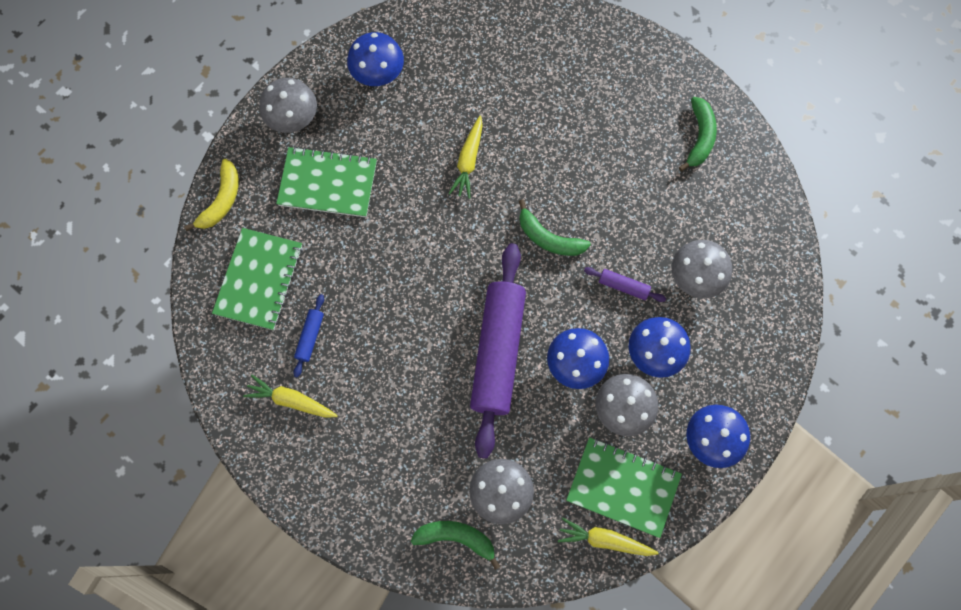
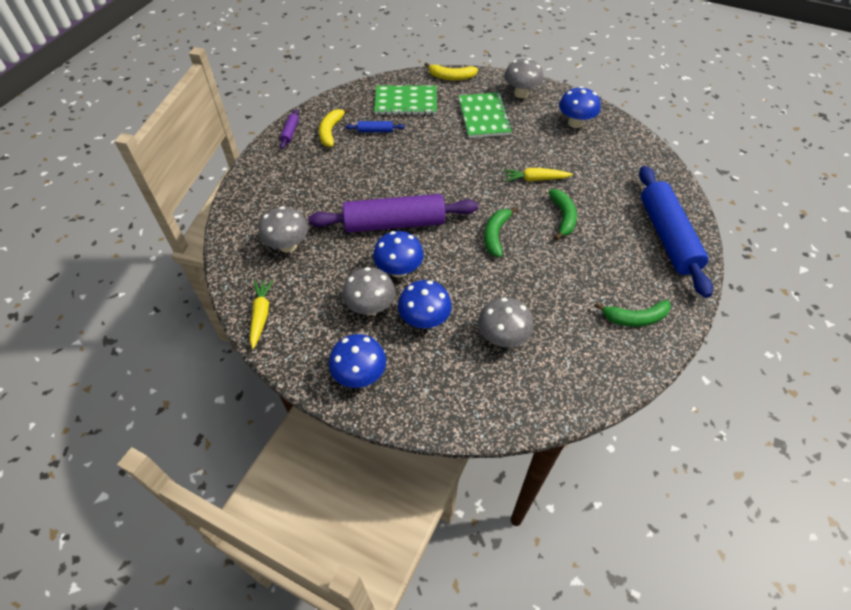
camera: 75 degrees right, 20 degrees down
yellow carrot [243,375,338,418] -> yellow banana [319,108,351,147]
green banana [411,521,500,570] -> green banana moved to [548,189,577,240]
green notebook [566,437,682,538] -> none
purple rolling pin [584,267,666,302] -> purple rolling pin moved to [280,109,299,149]
none -> blue rolling pin [639,166,713,298]

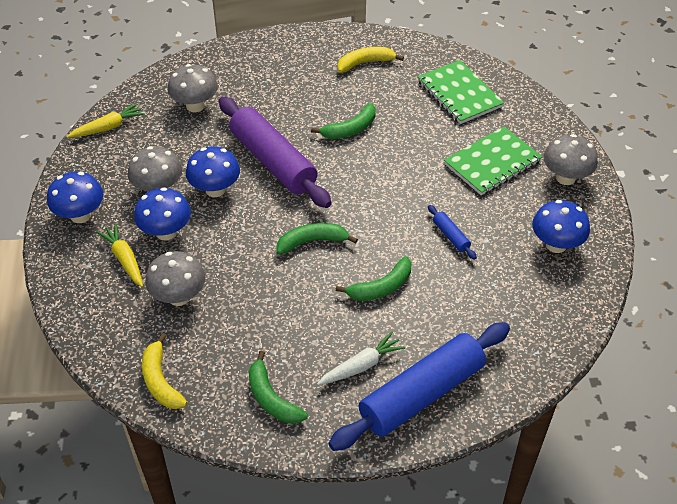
camera: 60 degrees right, 5 degrees down
purple rolling pin [280,109,299,149] -> none
blue rolling pin [346,121,405,132] -> blue rolling pin moved to [428,205,477,260]
yellow banana [424,62,478,80] -> yellow banana moved to [142,333,187,409]
yellow carrot [503,168,573,182] -> yellow carrot moved to [96,223,143,287]
none -> green banana [311,103,376,139]
none -> white carrot [317,332,406,385]

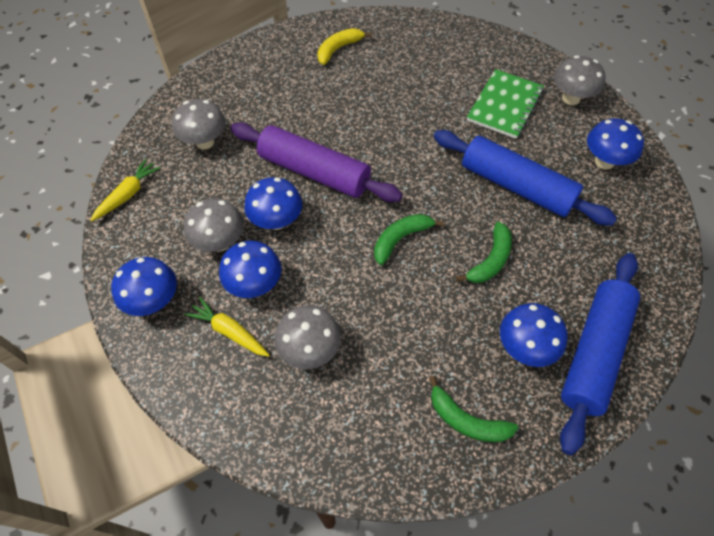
camera: 25 degrees left, 10 degrees up
yellow banana [142,333,187,409] -> none
green banana [311,103,376,139] -> none
white carrot [317,332,406,385] -> blue mushroom [500,303,567,367]
green notebook [418,60,504,124] -> none
blue rolling pin [428,205,477,260] -> blue rolling pin [434,130,617,226], size x2.48

